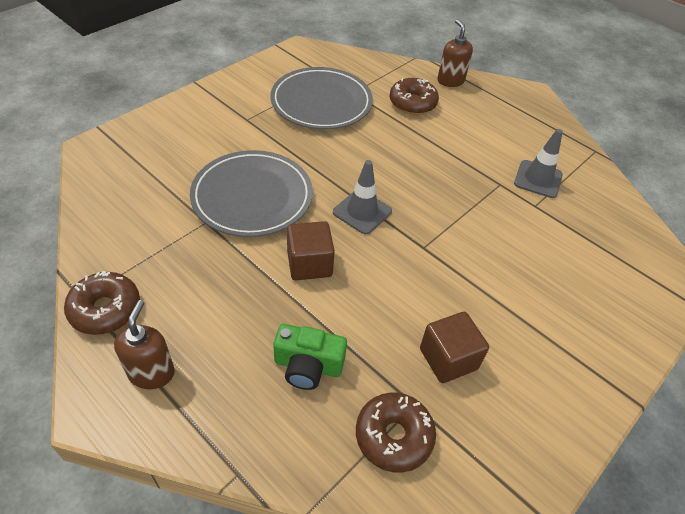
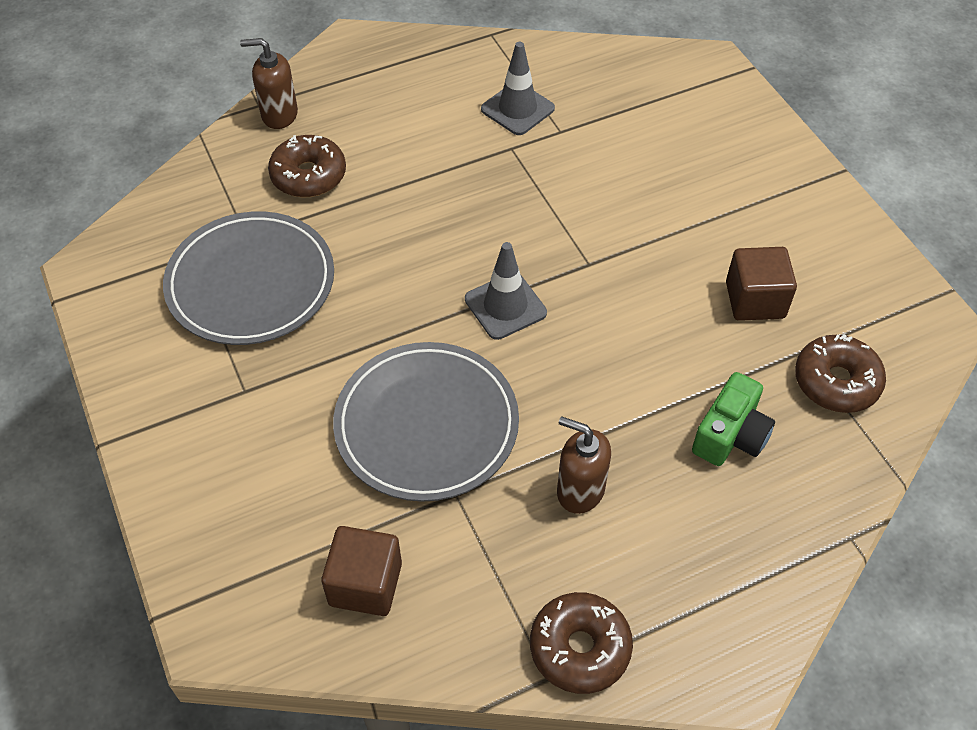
camera: 65 degrees left, 5 degrees up
brown soap dispenser [114,300,175,389] -> brown soap dispenser moved to [557,416,611,514]
brown cube [287,221,335,280] -> brown cube moved to [321,526,402,616]

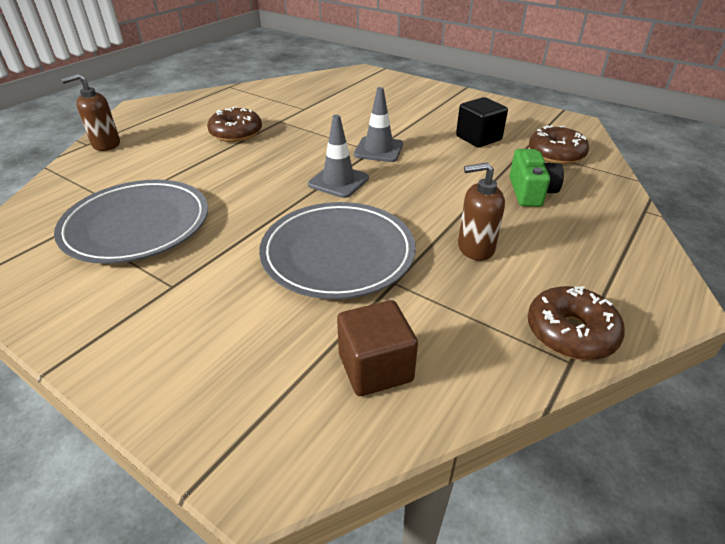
camera: 30 degrees left, 15 degrees down
brown donut [268,135,346,197] -> brown donut moved to [207,106,262,142]
grey traffic cone [481,42,555,135] -> grey traffic cone moved to [354,87,403,162]
brown cube [726,247,797,321] -> black cube [456,97,508,147]

